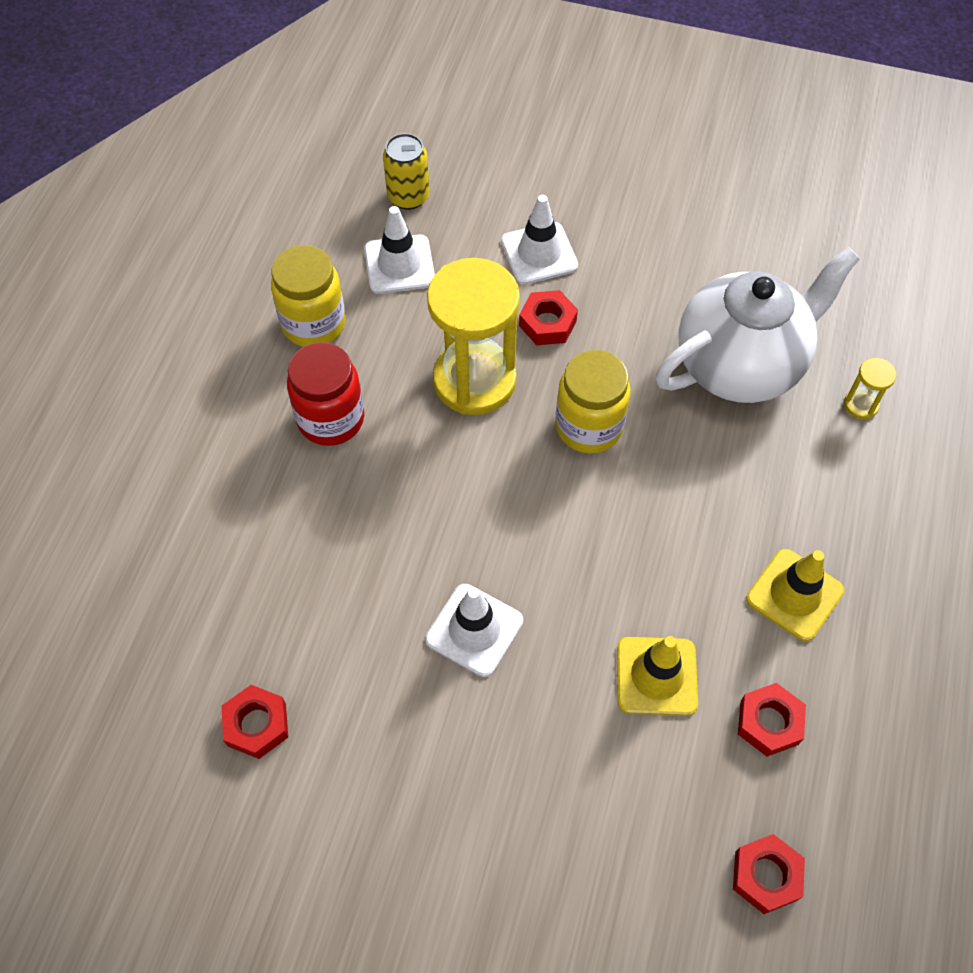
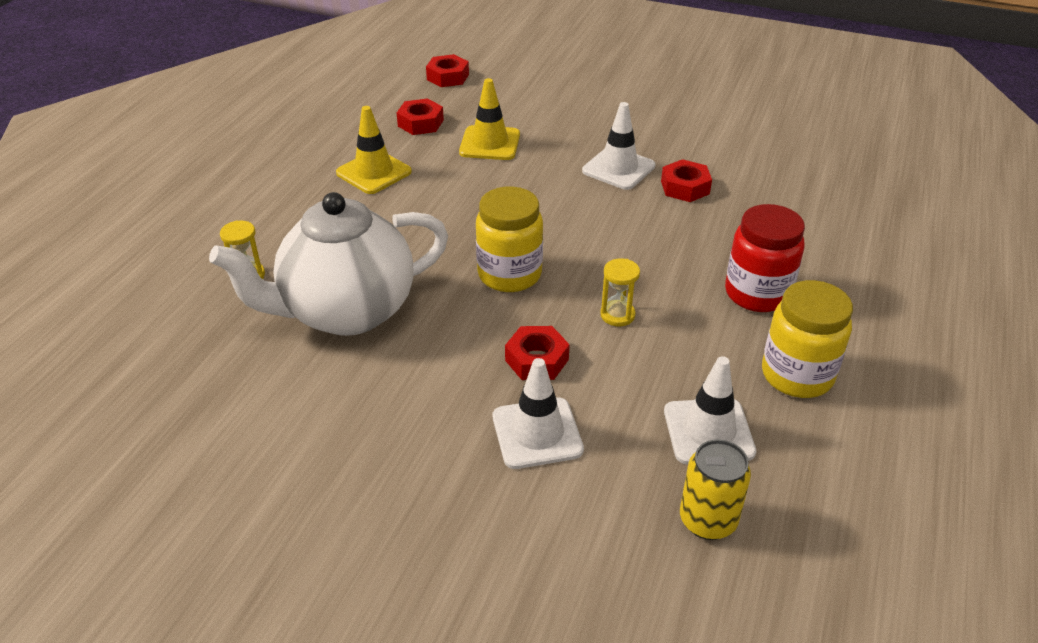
camera: 175 degrees left, 20 degrees down
red nut [221,685,288,759] -> red nut moved to [661,159,712,202]
yellow hourglass [427,258,520,415] -> yellow hourglass [600,258,640,326], size x0.41

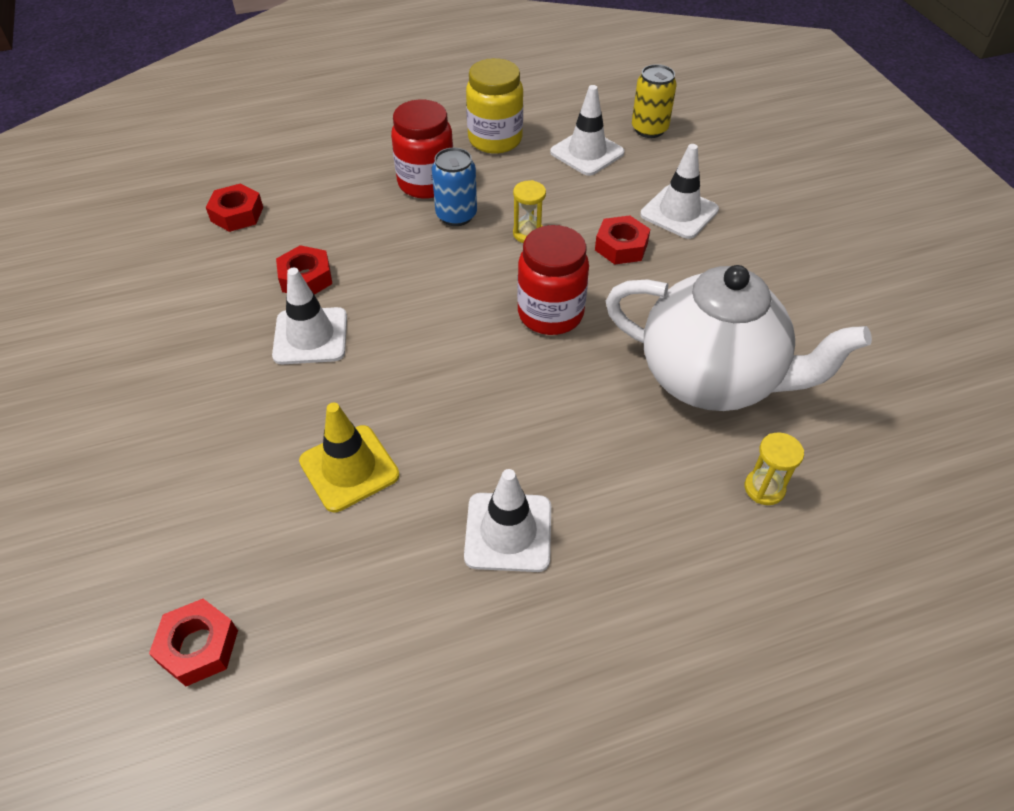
camera: 130 degrees left, 10 degrees up
yellow traffic cone [336,106,412,194] -> white traffic cone [464,469,551,572]
red nut [397,98,444,135] -> red nut moved to [206,183,263,232]
yellow jar [476,187,543,292] -> red jar [517,225,589,335]
none -> blue can [432,148,477,226]

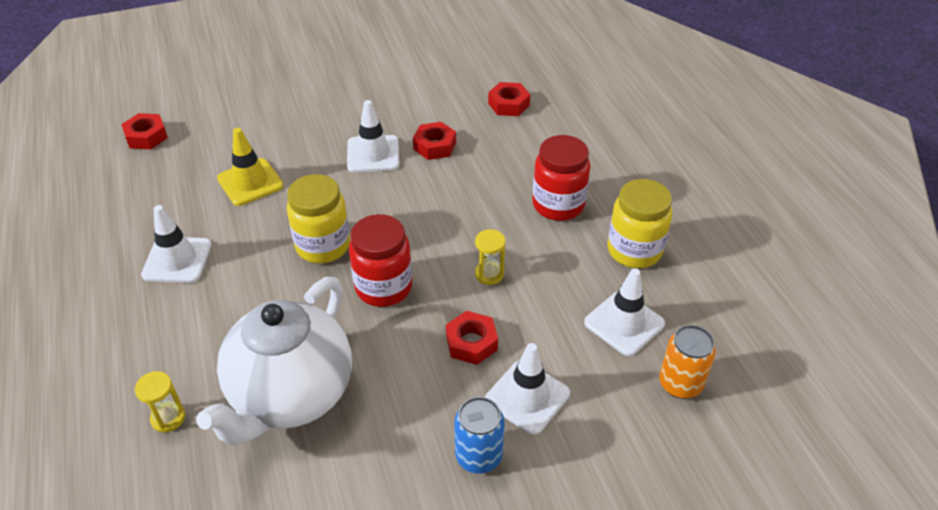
camera: 90 degrees right, 5 degrees down
blue can [432,148,477,226] -> blue can moved to [454,397,505,474]
yellow can [632,64,677,138] -> orange can [659,325,716,399]
none -> yellow jar [287,174,350,263]

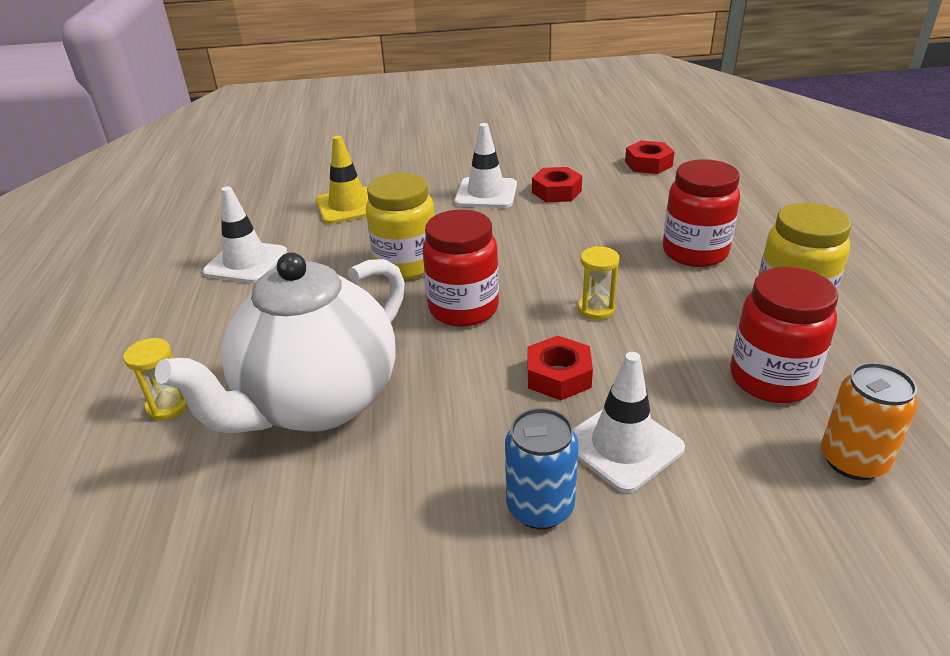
camera: 15 degrees right, 10 degrees down
red nut [121,113,168,149] -> none
white traffic cone [584,268,665,356] -> red jar [731,267,838,403]

